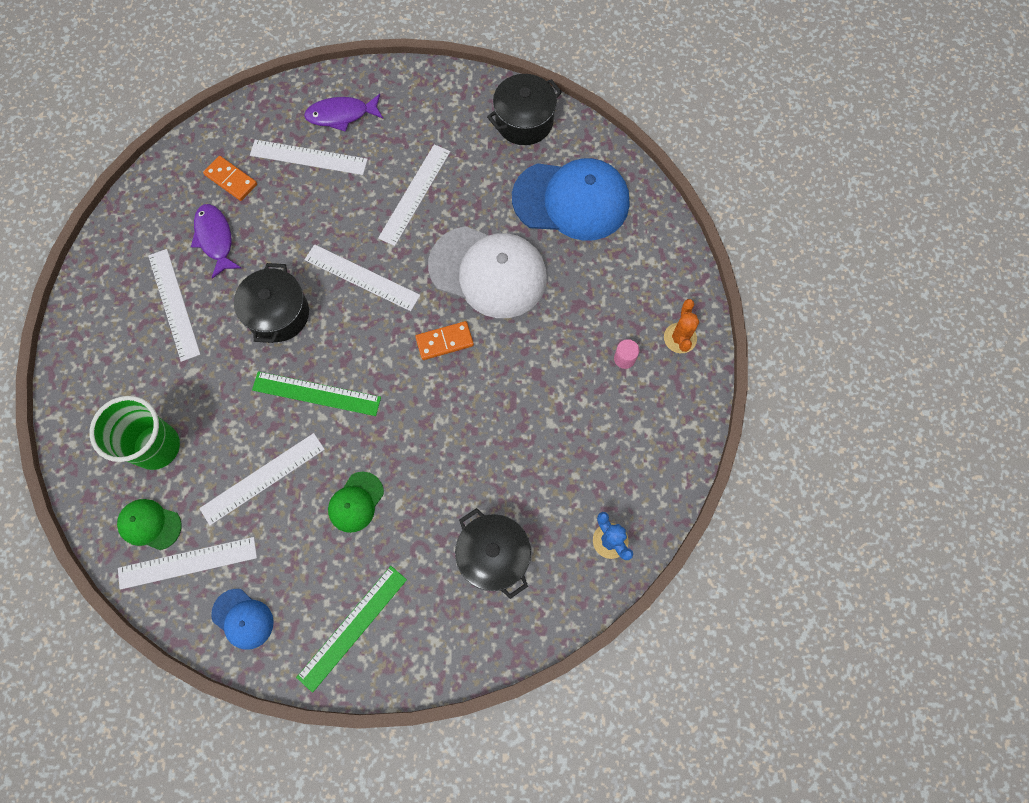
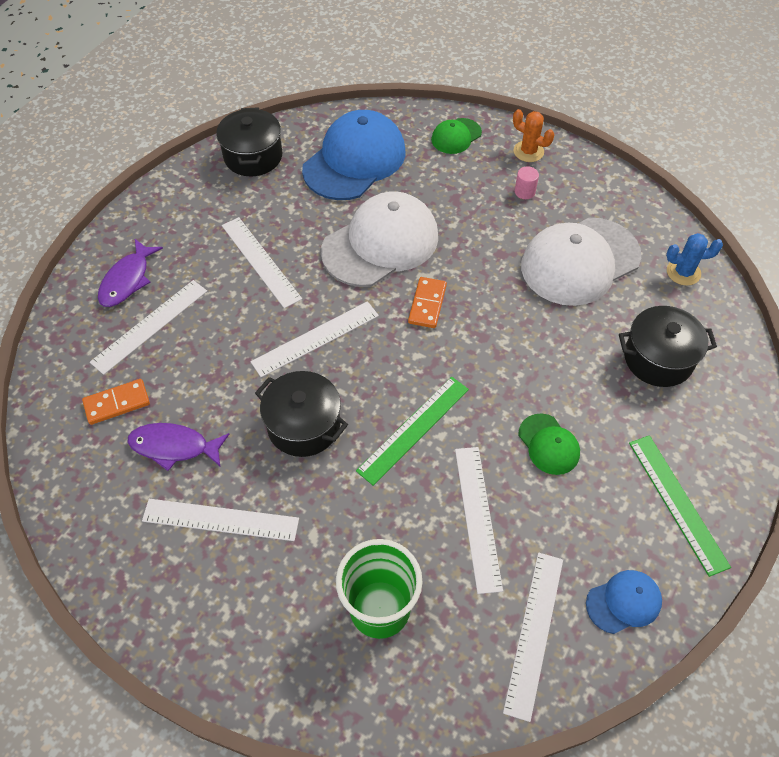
camera: 60 degrees left, 15 degrees down
green cap [117,499,182,550] -> green cap moved to [431,118,482,154]
none -> white cap [521,218,641,306]

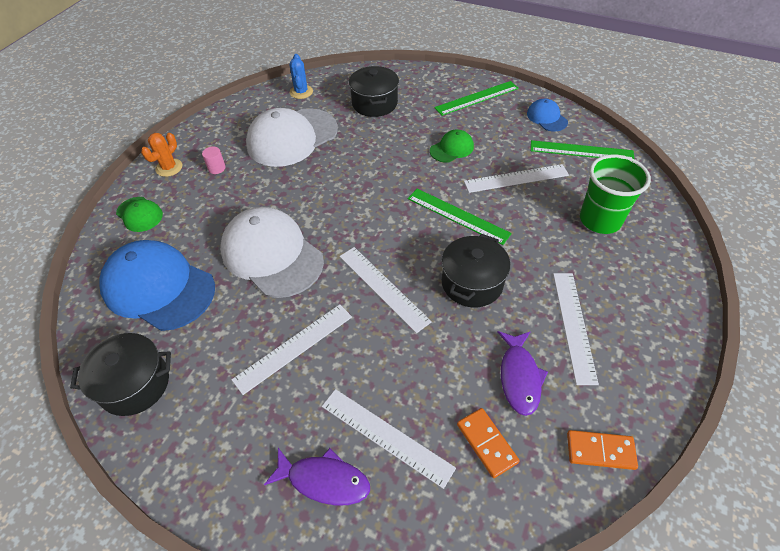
camera: 95 degrees left, 5 degrees down
orange domino [408,277,447,328] -> orange domino moved to [567,430,638,470]
white ruler [503,553,563,722] -> green ruler [531,140,635,159]
white cap [521,218,641,306] -> white cap turned 90 degrees clockwise [246,108,338,167]

